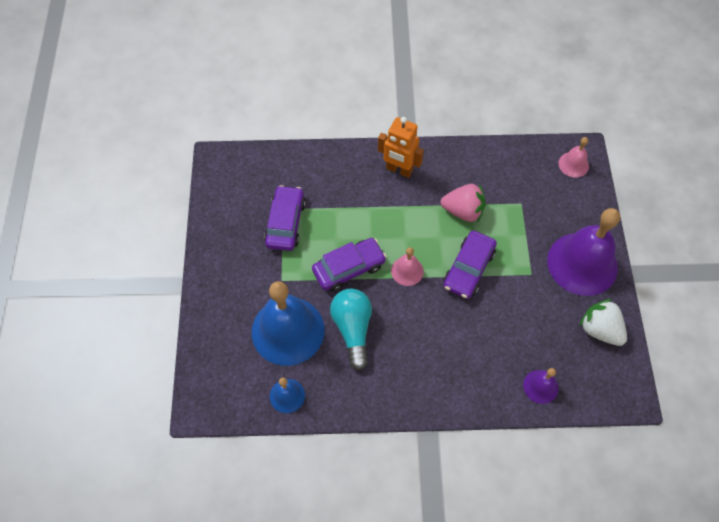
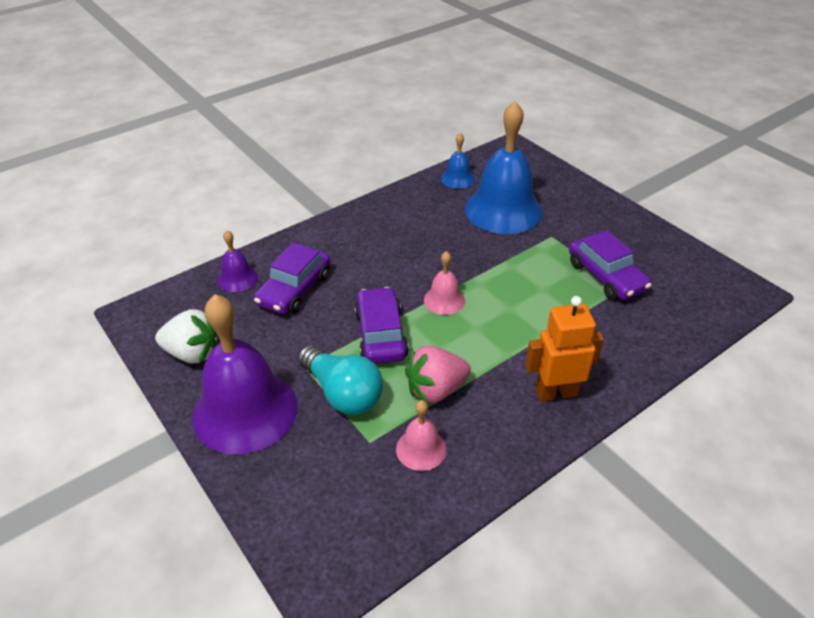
camera: 145 degrees right, 20 degrees down
purple car [312,238,386,292] -> purple car moved to [254,243,330,314]
turquoise light bulb [330,289,372,370] -> turquoise light bulb moved to [298,345,383,415]
pink bell [558,137,589,178] -> pink bell moved to [396,400,447,471]

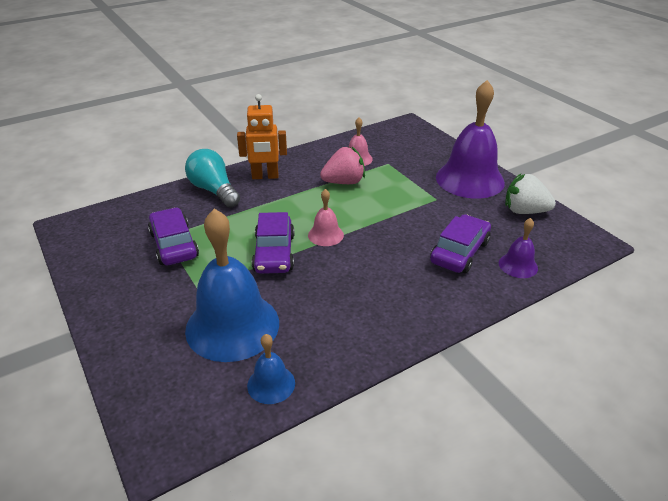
camera: 175 degrees left, 5 degrees down
turquoise light bulb [298,345,383,415] -> turquoise light bulb moved to [185,149,240,208]
purple car [354,287,409,364] -> purple car moved to [252,212,295,274]

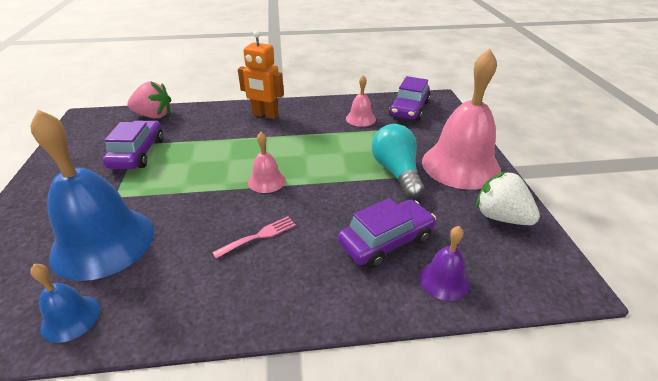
camera: 25 degrees right, 0 degrees up
turquoise light bulb [185,149,240,208] -> turquoise light bulb moved to [372,124,424,198]
purple car [252,212,295,274] -> purple car moved to [389,76,431,121]
pink strawberry [320,147,365,184] -> pink strawberry moved to [127,82,171,118]
purple bell [436,80,505,199] -> pink bell [422,49,501,190]
none -> pink fork [212,216,296,258]

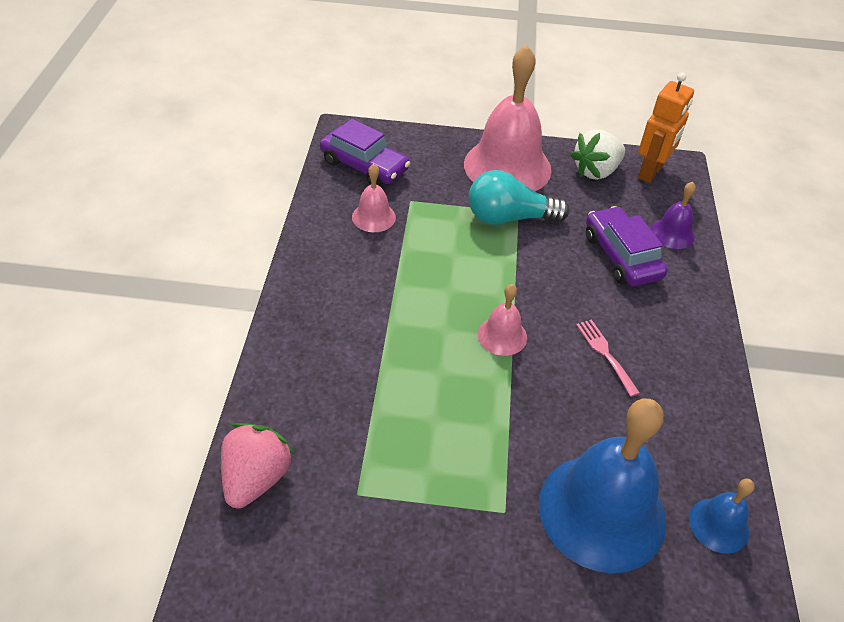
camera: 80 degrees left, 10 degrees up
purple car [102,120,163,169] -> none
orange robot [238,31,284,119] -> orange robot moved to [638,72,694,183]

